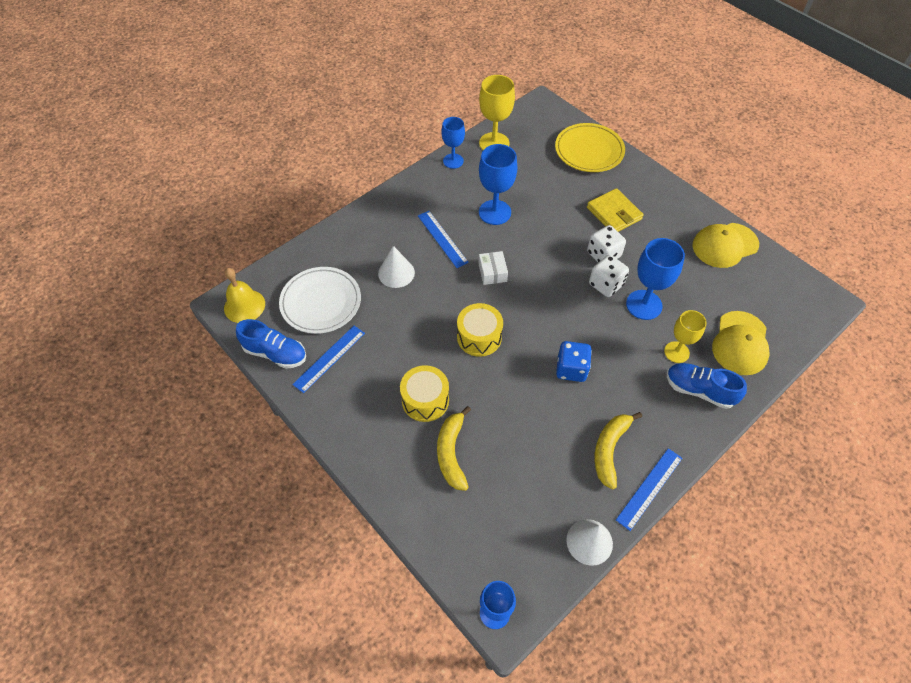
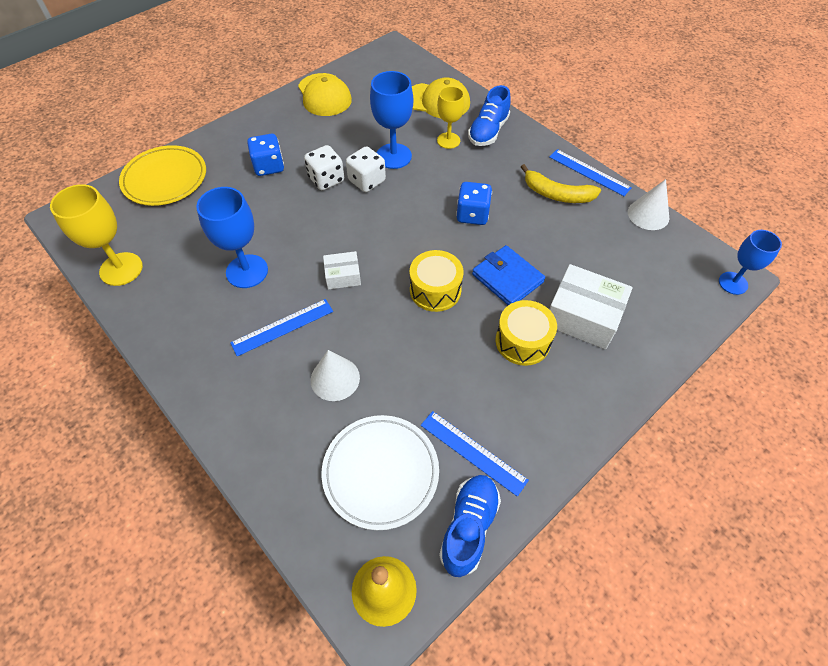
camera: 90 degrees left, 0 degrees up
yellow banana [437,406,471,491] -> white box [549,264,633,349]
blue goblet [441,117,465,169] -> none
yellow wallet [587,188,644,232] -> blue dice [247,134,284,176]
none -> blue wallet [472,245,545,305]

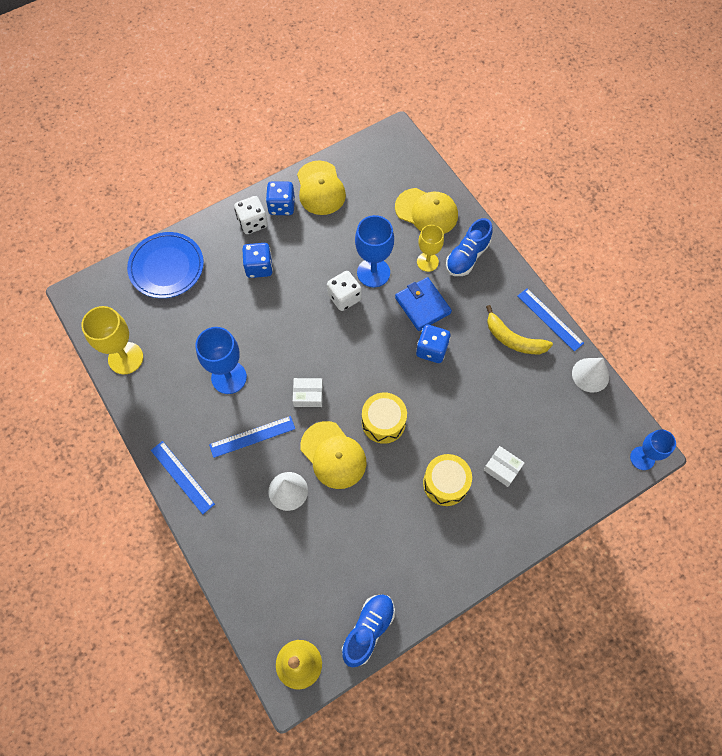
camera: 10 degrees right, 10 degrees up
yellow plate [119,145,206,206] -> blue plate [127,232,204,298]
white dice [304,145,344,190] -> white dice moved to [234,196,268,234]
white plate [321,415,439,530] -> none
blue ruler [421,411,529,497] -> blue ruler moved to [151,441,215,514]
blue wallet [472,245,545,305] -> blue wallet moved to [395,277,452,331]
white box [549,264,633,349] -> white box [484,446,524,487], size x0.54
none -> blue dice [266,181,295,215]
none -> yellow cap [300,421,366,489]

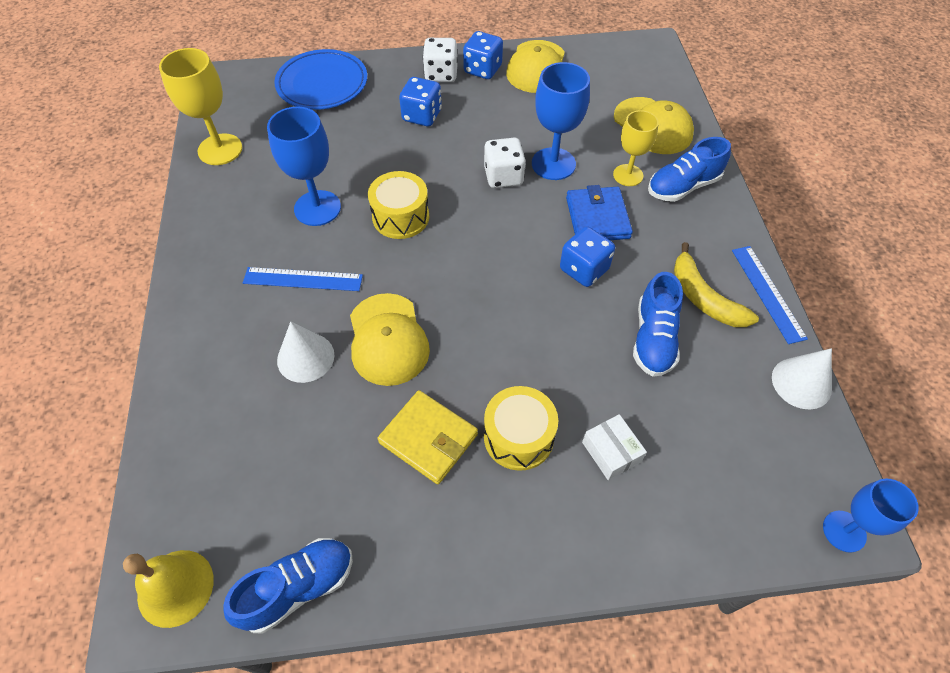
camera: 25 degrees right, 10 degrees down
blue ruler [151,441,215,514] -> none
white box [293,378,323,407] -> none
yellow drum [362,392,407,444] -> yellow drum moved to [368,171,429,239]
none -> yellow wallet [378,390,478,484]
none -> blue shoe [633,272,683,377]

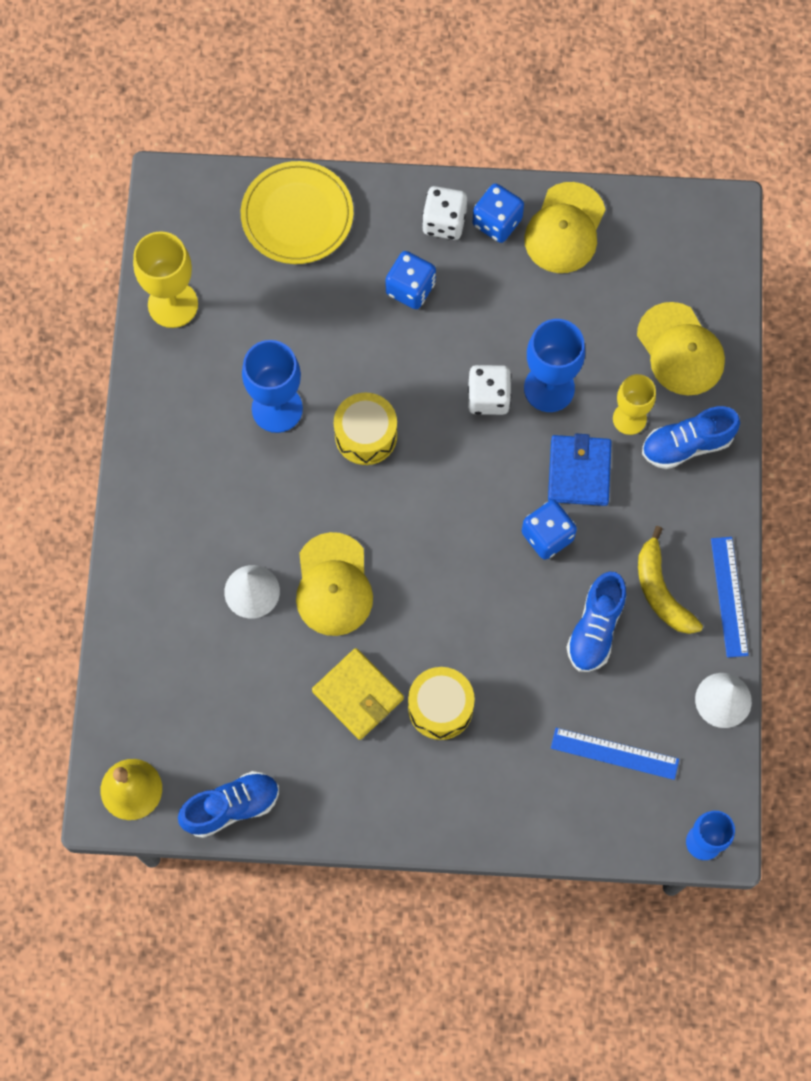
camera: 10 degrees right, 15 degrees up
blue ruler [243,267,363,291] -> blue ruler moved to [551,728,679,780]
blue plate [274,49,367,110] -> yellow plate [241,161,353,264]
white box [582,414,647,480] -> none

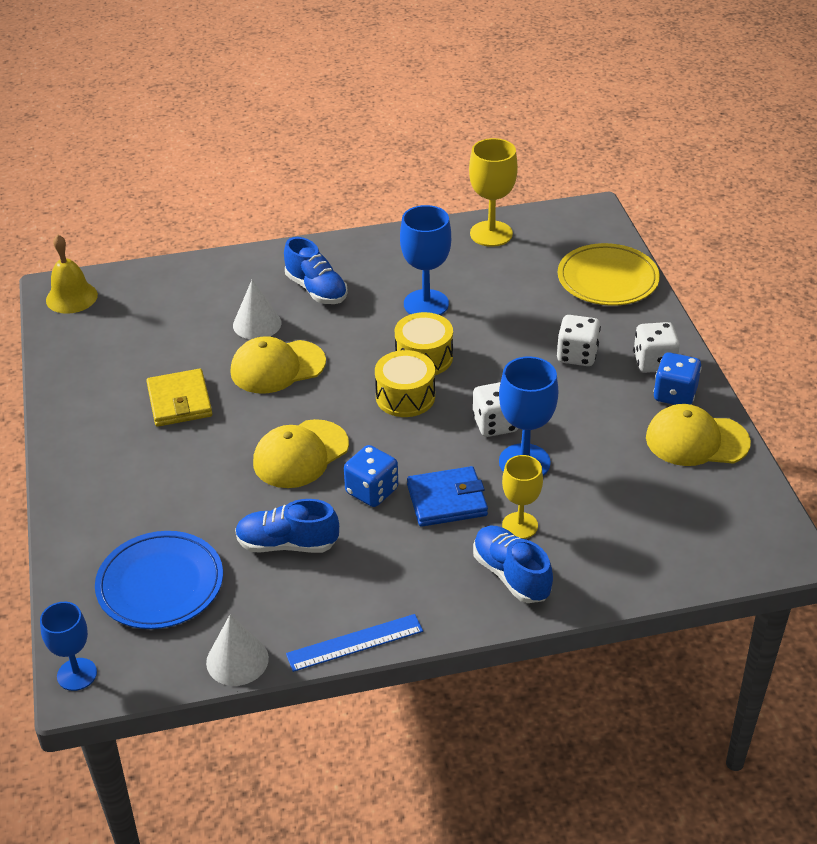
camera: 75 degrees right, 30 degrees down
blue shoe [178,771,279,838] -> blue shoe moved to [284,237,348,304]
yellow wallet [312,648,404,740] -> yellow wallet turned 45 degrees counterclockwise [146,369,212,427]
blue dice [385,251,436,309] -> white dice [557,315,601,366]
yellow drum [408,667,475,740] -> yellow drum moved to [375,350,435,417]
blue ruler [551,728,679,780] -> blue plate [95,531,223,629]
yellow cap [637,302,725,395] -> yellow cap moved to [253,419,349,488]
yellow banana [638,526,703,634] -> none

